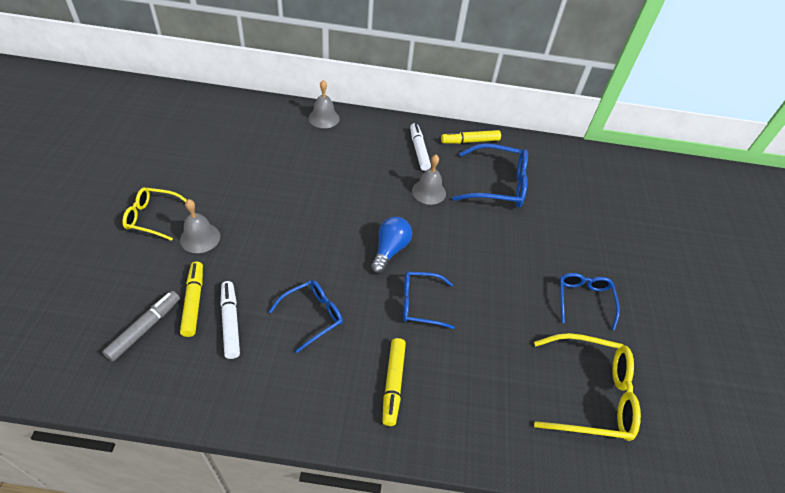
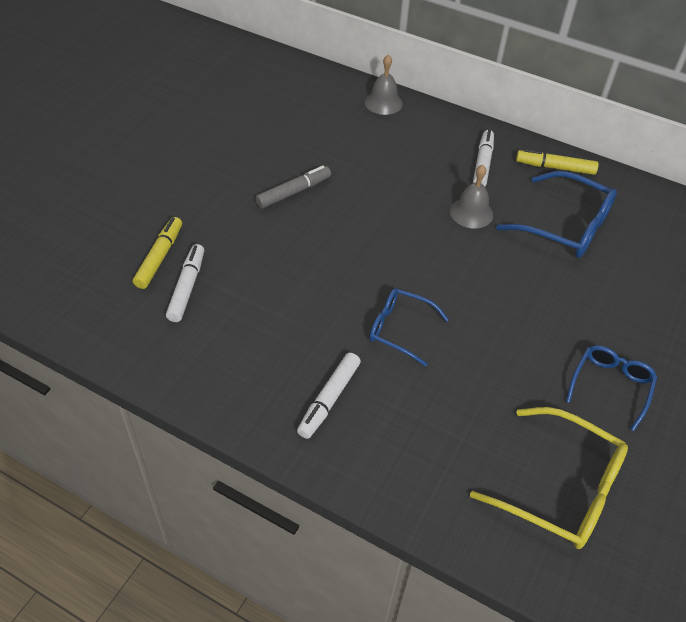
camera: 25 degrees right, 0 degrees up
grey marker [102,291,180,361] -> grey marker moved to [255,165,331,209]
yellow glasses [122,187,187,241] -> none
grey bell [180,199,220,253] -> none
blue glasses [269,280,343,353] -> none
blue light bulb [371,217,412,273] -> none
yellow marker [382,338,406,426] -> white marker [297,353,361,439]

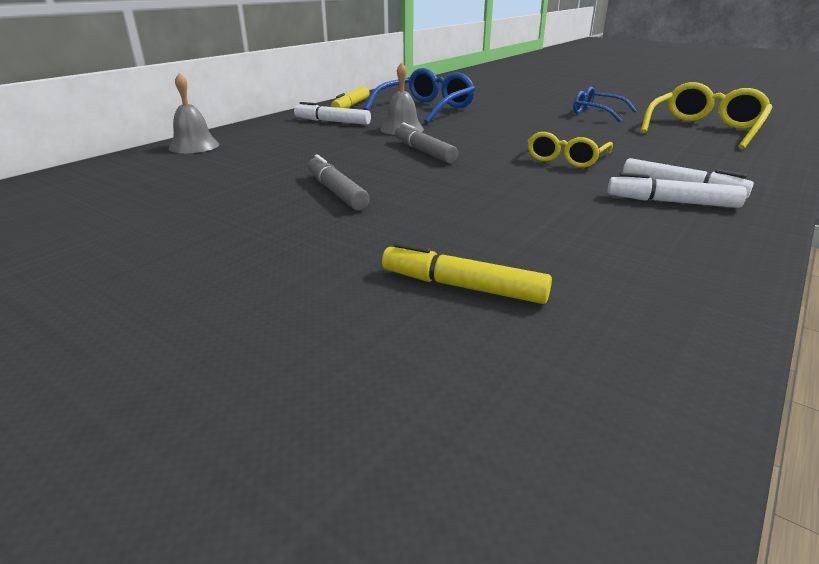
camera: 80 degrees left, 20 degrees down
white marker [166,244,204,322] -> white marker moved to [608,173,747,208]
blue glasses [369,288,449,367] -> yellow glasses [528,132,613,168]
none -> grey marker [395,123,458,163]

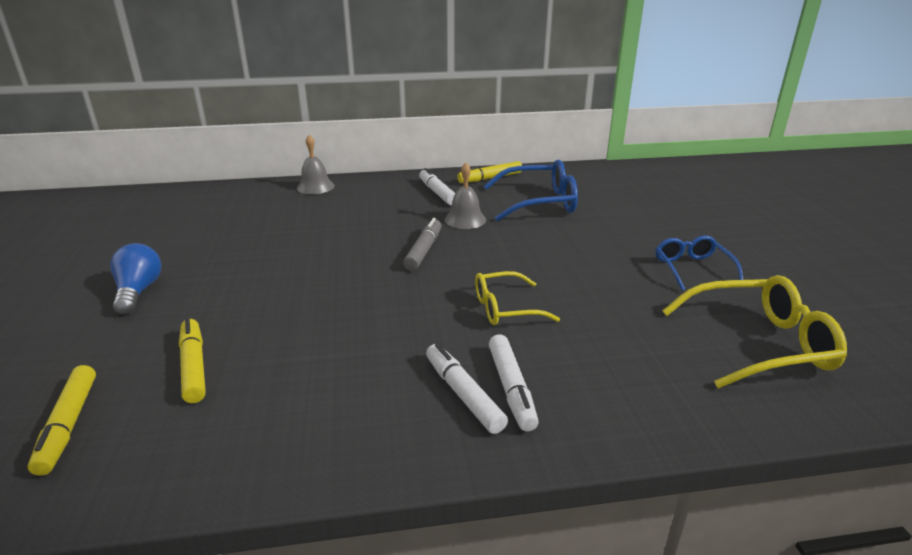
camera: 45 degrees right, 0 degrees up
grey marker [308,154,370,210] -> none
none -> yellow marker [28,365,96,476]
none -> blue light bulb [110,243,161,314]

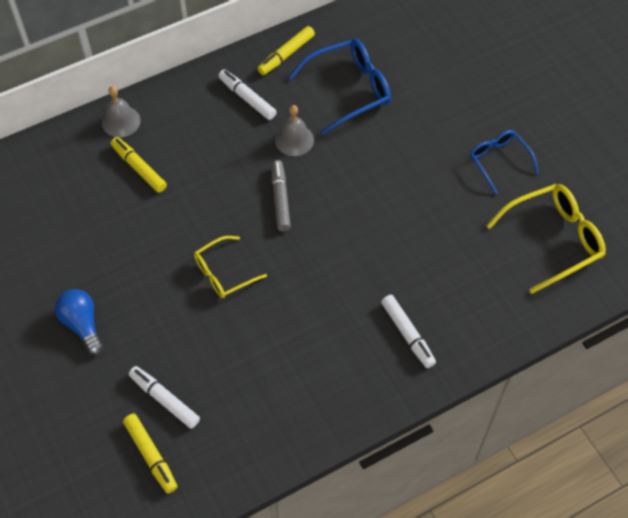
camera: 20 degrees left, 30 degrees up
yellow marker [179,318,206,403] -> yellow marker moved to [111,137,167,193]
white marker [426,343,508,434] -> white marker moved to [129,366,200,429]
yellow glasses [475,271,560,325] -> yellow glasses moved to [194,236,267,298]

